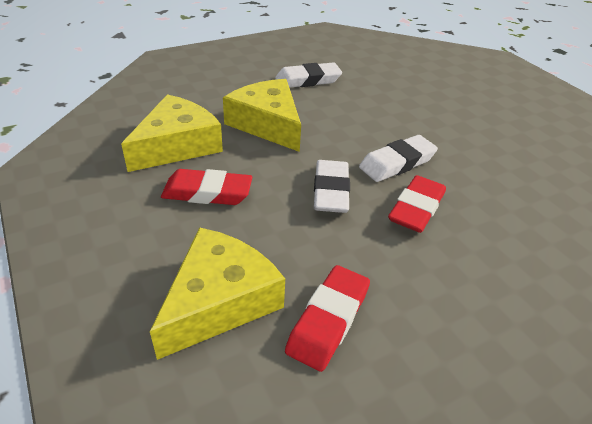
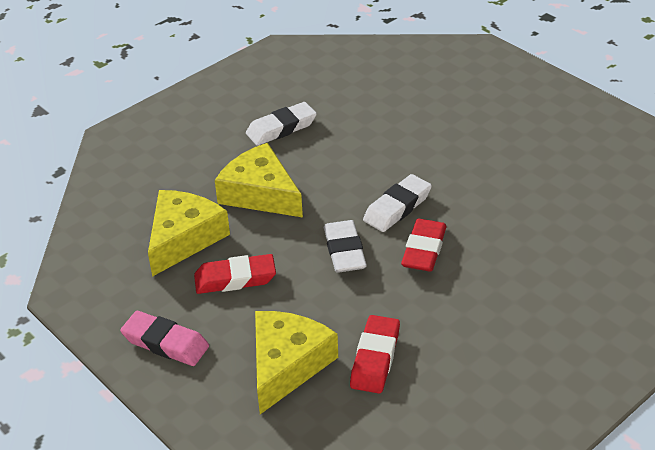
camera: 10 degrees left, 0 degrees up
none -> pink eraser [120,311,209,366]

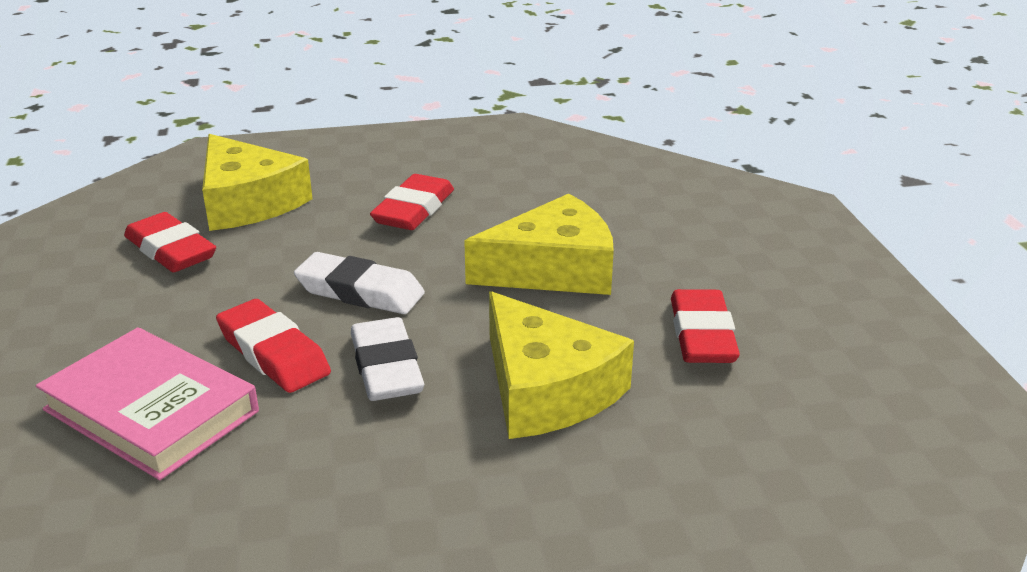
camera: 120 degrees right, 10 degrees down
pink eraser [120,311,209,366] -> none
yellow cheese [148,190,230,277] -> yellow cheese moved to [489,291,634,439]
white eraser [246,102,317,146] -> red eraser [671,289,740,363]
none -> pink book [36,327,259,480]

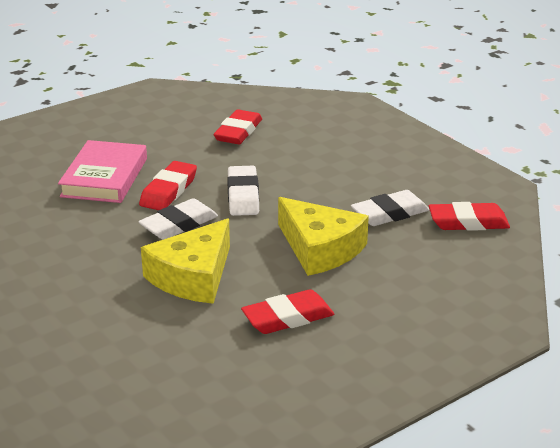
camera: 65 degrees right, 0 degrees up
yellow cheese [202,134,313,231] -> none
red eraser [370,174,454,230] -> red eraser moved to [429,202,510,231]
none -> white eraser [351,190,430,226]

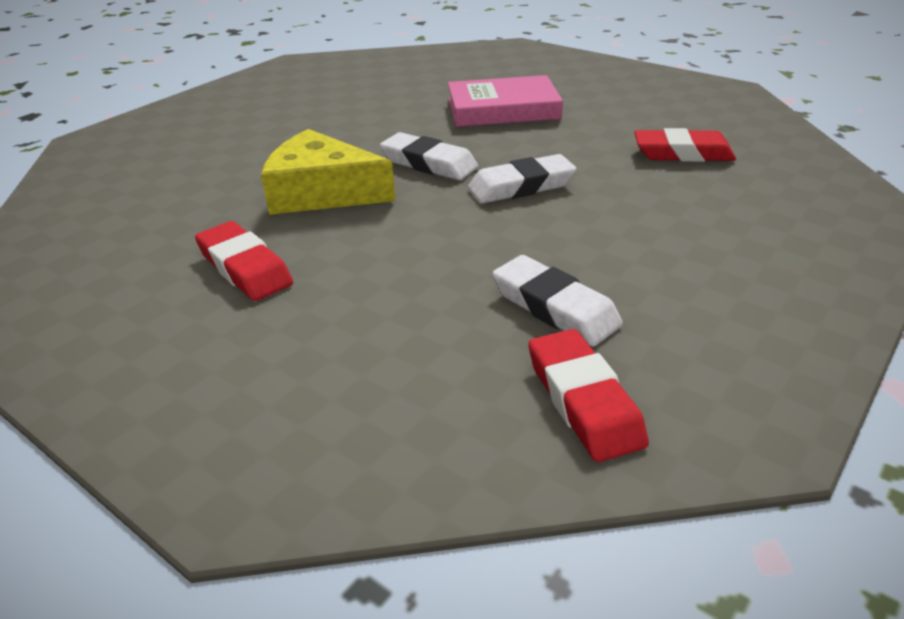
camera: 75 degrees right, 5 degrees up
red eraser [139,161,197,210] -> none
yellow cheese [278,197,369,276] -> none

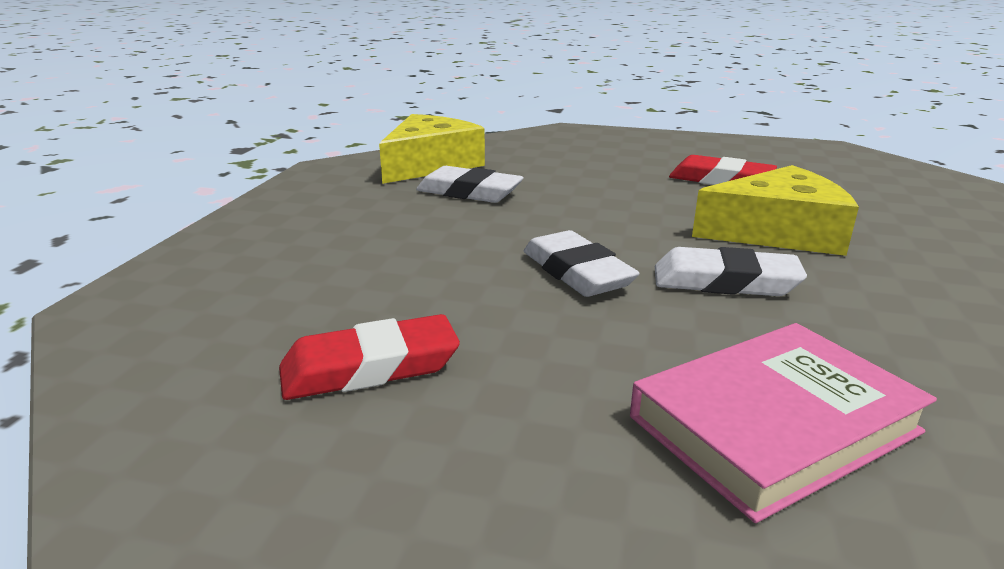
camera: 155 degrees right, 10 degrees down
white eraser [468,154,577,204] -> white eraser turned 75 degrees counterclockwise [524,230,640,297]
red eraser [528,329,649,462] -> yellow cheese [379,114,485,184]

